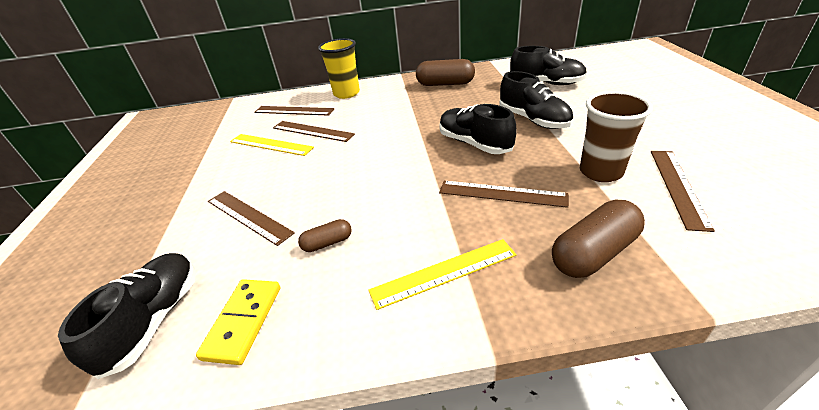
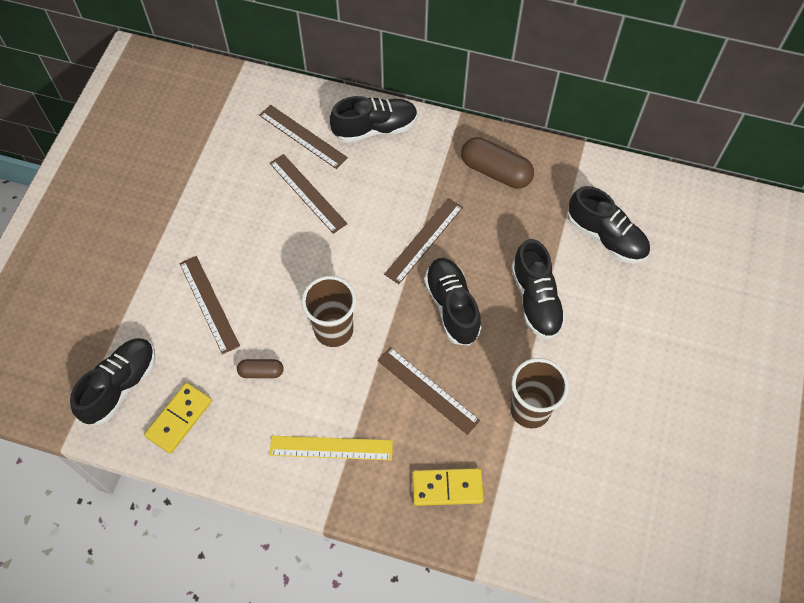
camera: 20 degrees right, 25 degrees up
yellow ruler [230,134,314,156] -> none
yellow cup [318,38,360,99] -> black shoe [330,96,418,143]
brown capsule [552,200,645,278] -> yellow domino [412,468,484,506]
brown ruler [651,151,715,232] -> brown ruler moved to [384,198,463,284]
none -> brown cup [301,276,356,347]

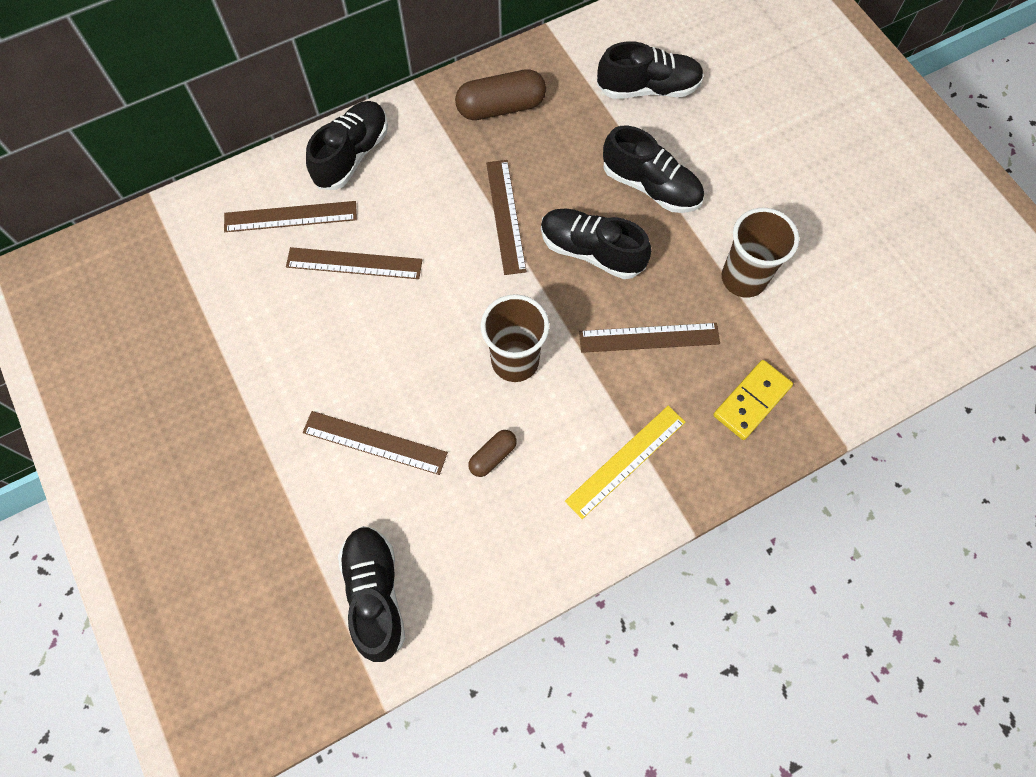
camera: 45 degrees left, 5 degrees up
yellow domino [144,383,212,454] -> none

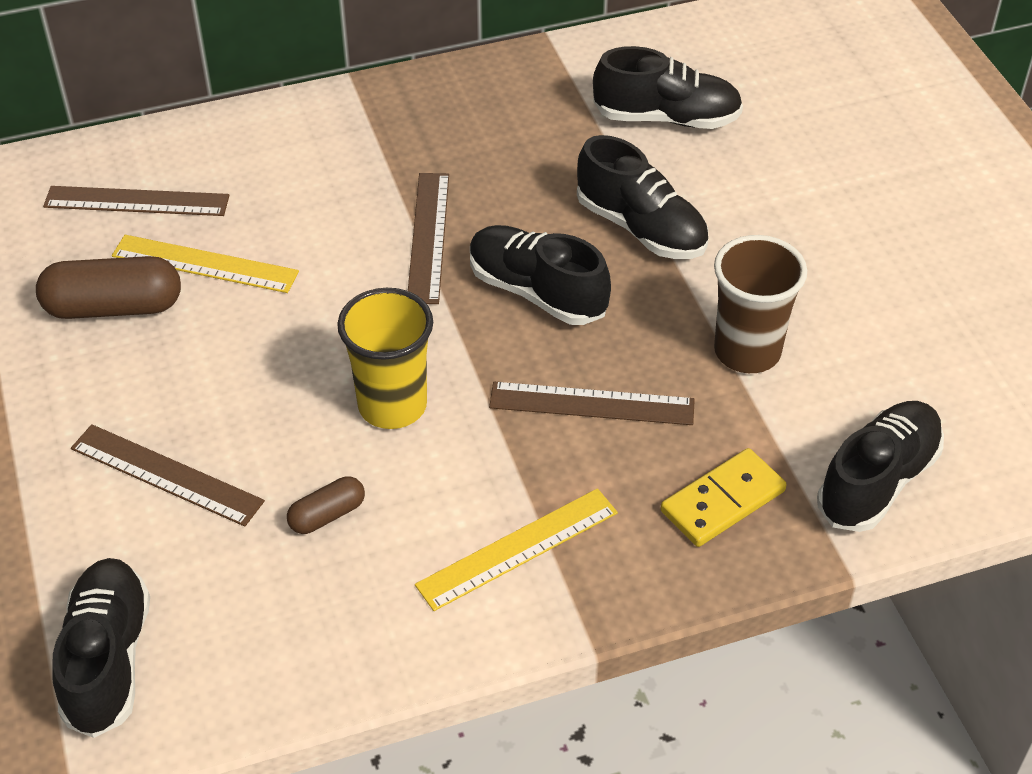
camera: 10 degrees right, 20 degrees down
brown ruler [286,247,422,279] -> yellow ruler [112,235,299,293]
black shoe [306,101,388,190] -> black shoe moved to [817,401,944,532]
brown capsule [455,69,546,120] -> brown capsule moved to [36,256,181,319]
brown cup [481,294,550,382] -> yellow cup [337,288,433,429]

